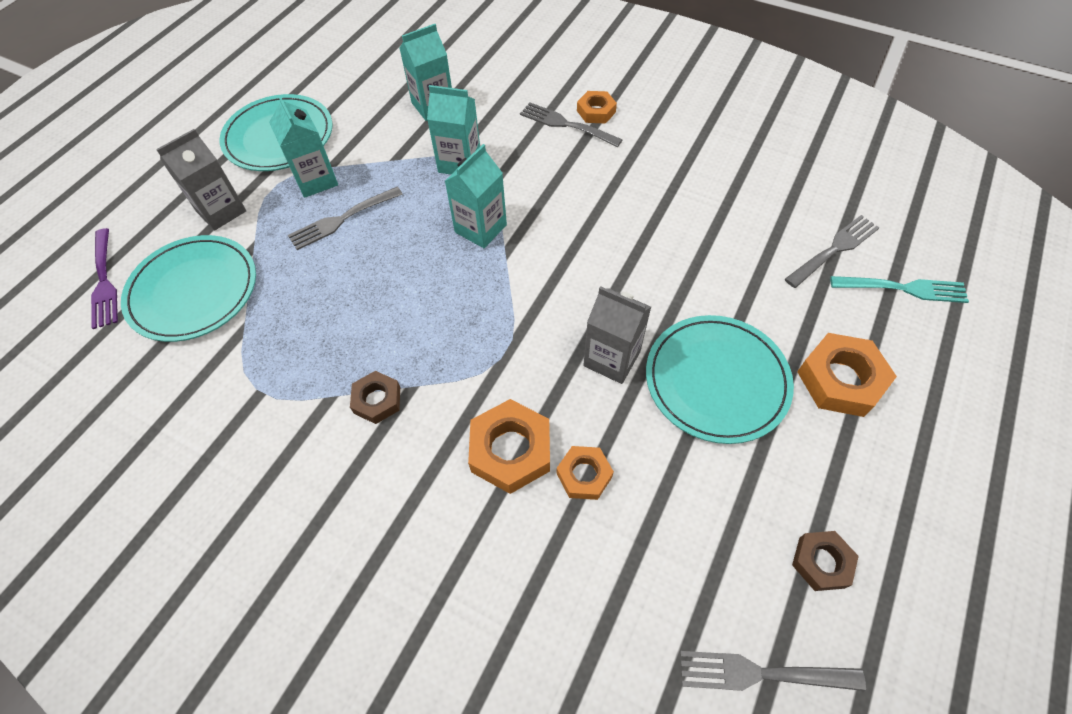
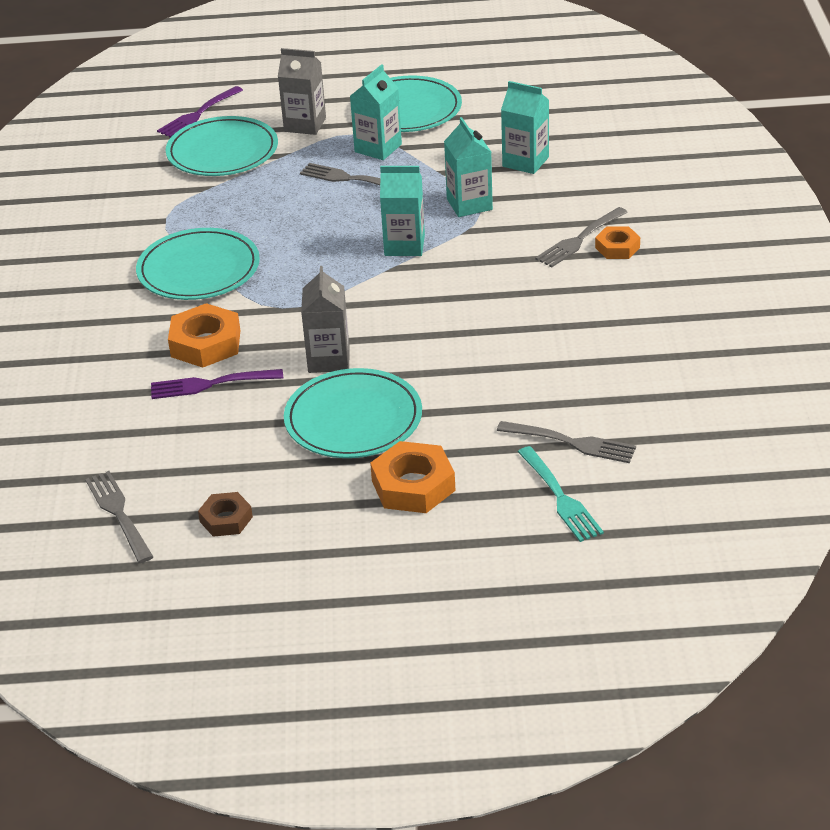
camera: 60 degrees right, 20 degrees down
brown nut [350,371,400,424] -> turquoise plate [136,228,260,300]
grey fork [520,102,623,147] -> grey fork turned 135 degrees counterclockwise [535,207,628,267]
orange nut [557,446,614,500] -> purple fork [151,369,283,399]

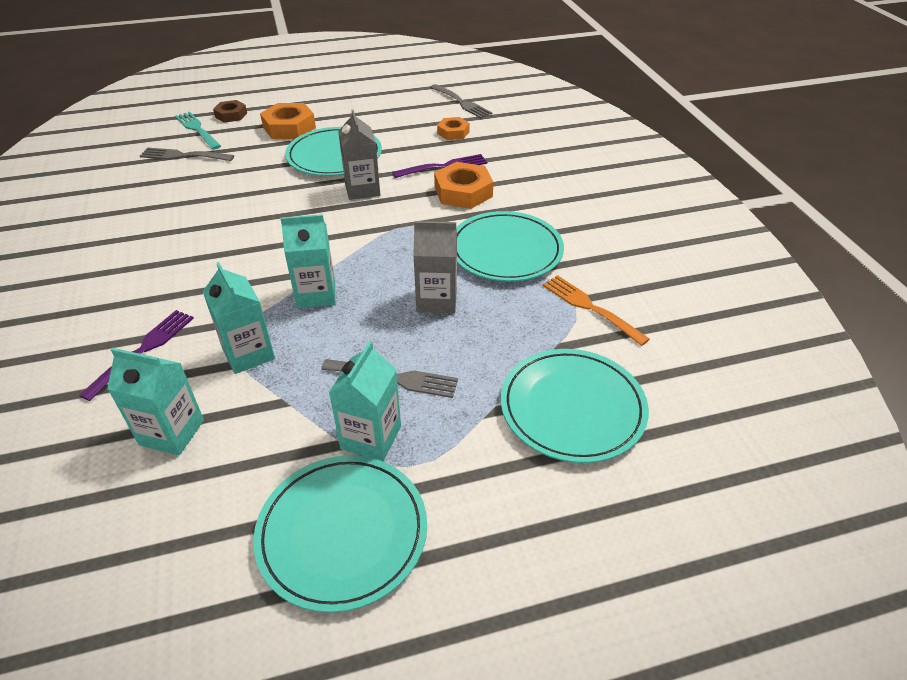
camera: 165 degrees right, 5 degrees up
purple fork [157,86,243,138] -> purple fork moved to [79,310,194,401]
brown nut [198,492,253,537] -> brown nut moved to [213,100,247,123]
grey carton [278,48,326,135] -> grey carton moved to [413,221,457,313]
grey fork [535,207,628,267] -> none
orange nut [595,226,640,259] -> orange nut moved to [437,117,470,140]
none -> orange fork [543,275,650,346]

